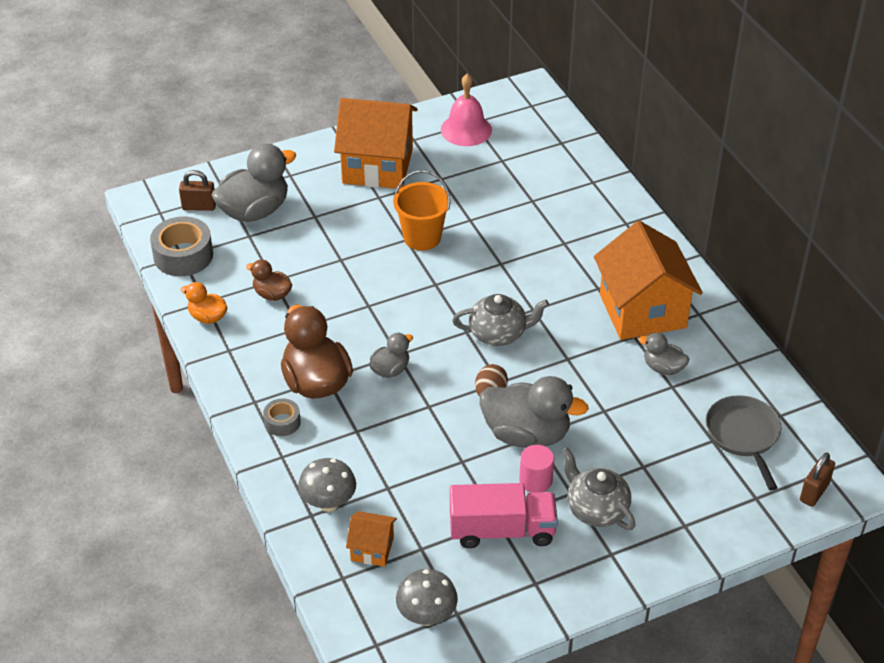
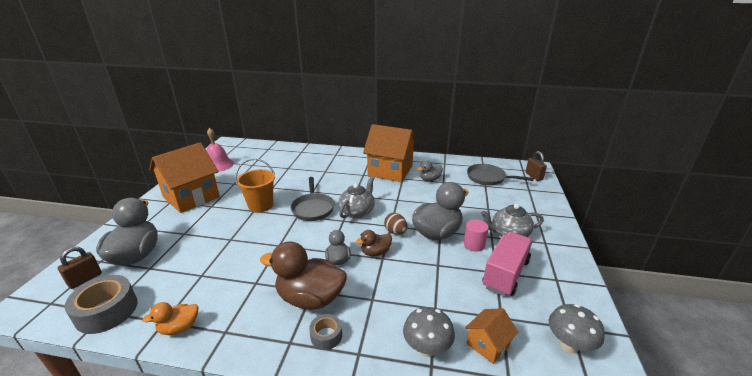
camera: 55 degrees left, 15 degrees down
brown duck [246,260,292,301] -> brown duck moved to [356,230,392,256]
none -> grey pan [290,177,335,221]

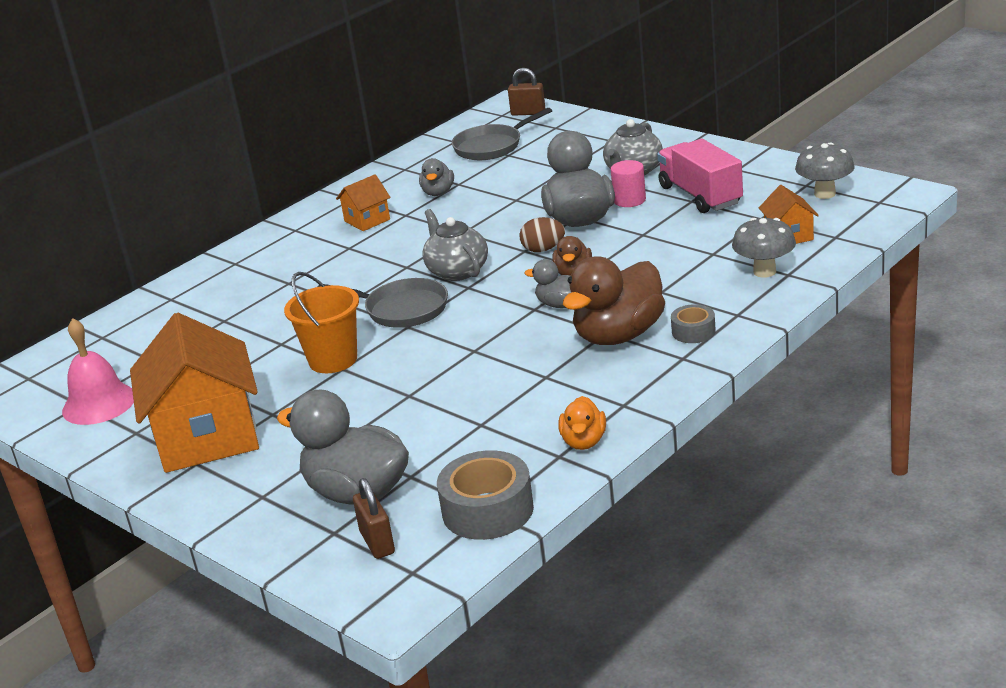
camera: 55 degrees left, 0 degrees up
orange house [363,124,417,182] -> orange house [336,174,391,231], size x0.46

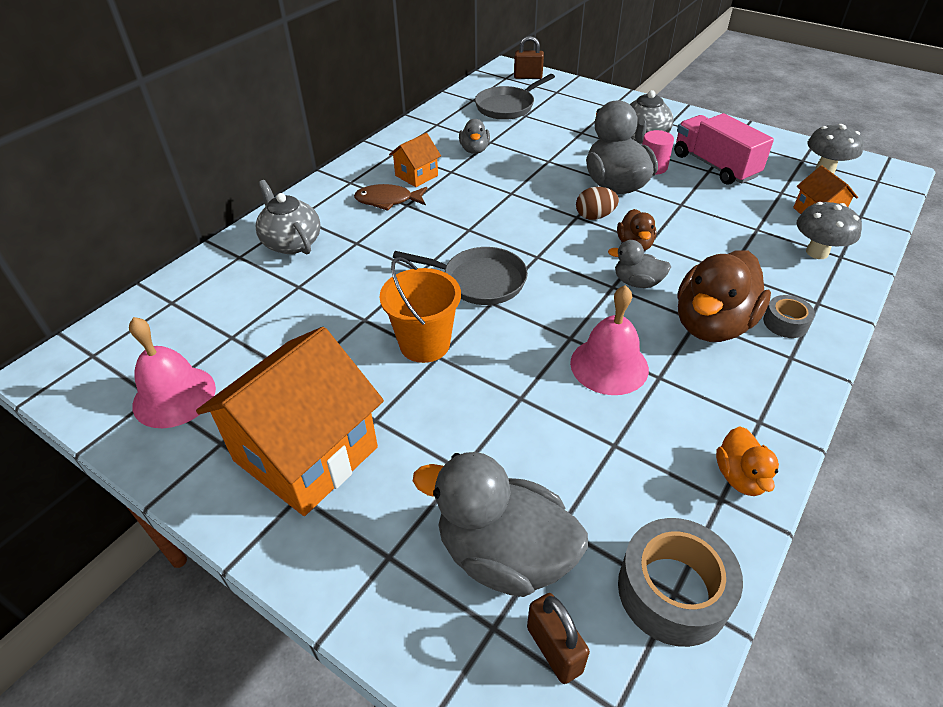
camera: 10 degrees left, 15 degrees up
orange house [130,313,259,473] -> orange house turned 60 degrees clockwise [196,327,384,516]
grey teapot [422,209,488,281] -> grey teapot moved to [256,180,321,254]
none -> brown fish [354,184,427,211]
none -> pink bell [570,285,649,395]

